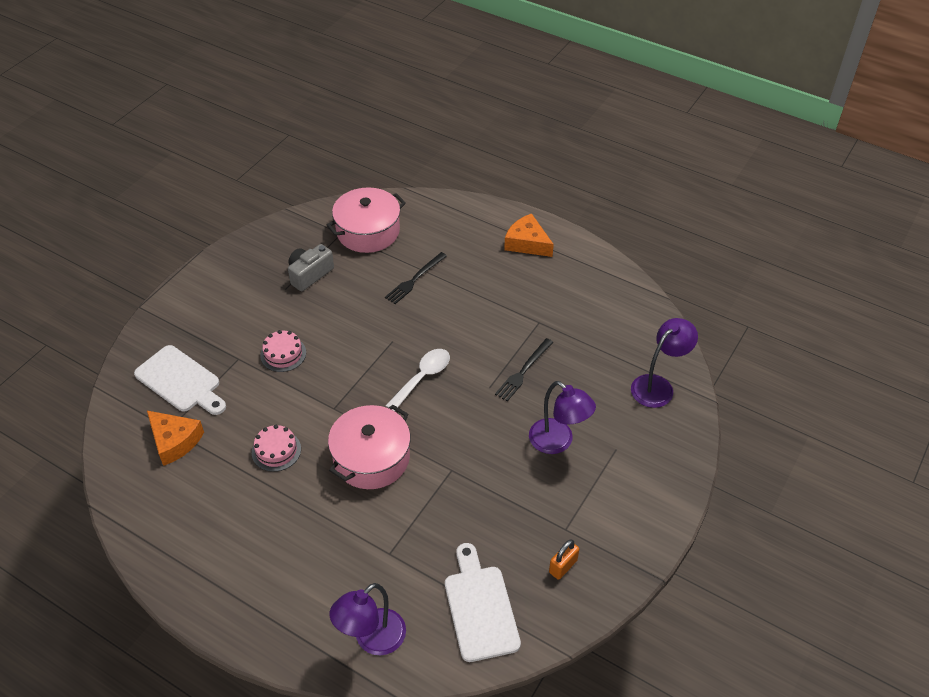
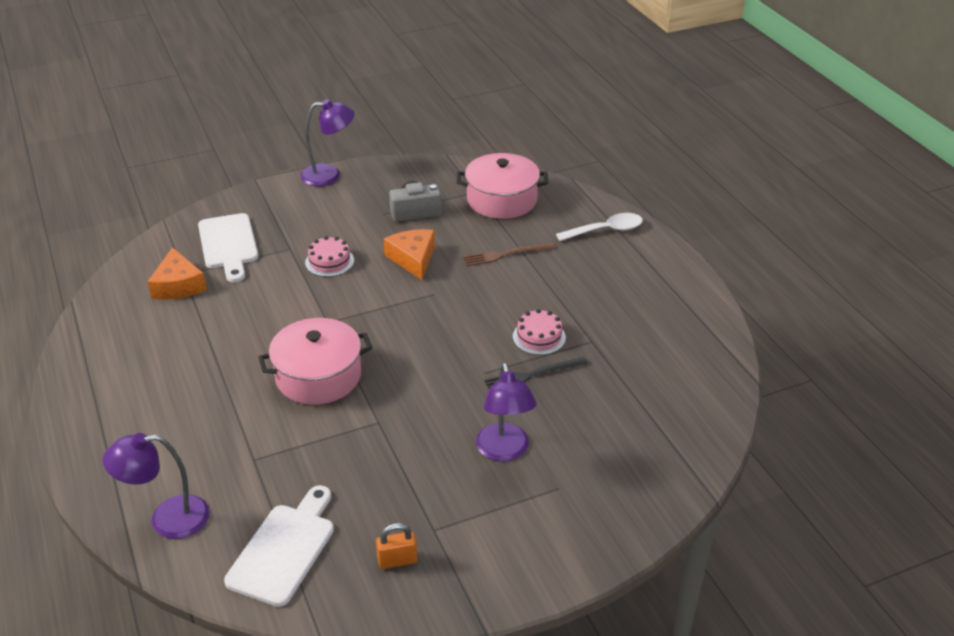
camera: 35 degrees right, 10 degrees down
pink cake [252,425,301,472] -> pink cake moved to [513,309,566,355]
black fork [385,252,447,304] -> brown fork [463,242,556,266]
white spoon [385,349,450,411] -> white spoon moved to [556,213,643,241]
orange cheese [504,214,554,257] -> orange cheese moved to [384,229,435,280]
purple lamp [631,318,698,408] -> purple lamp moved to [300,99,355,186]

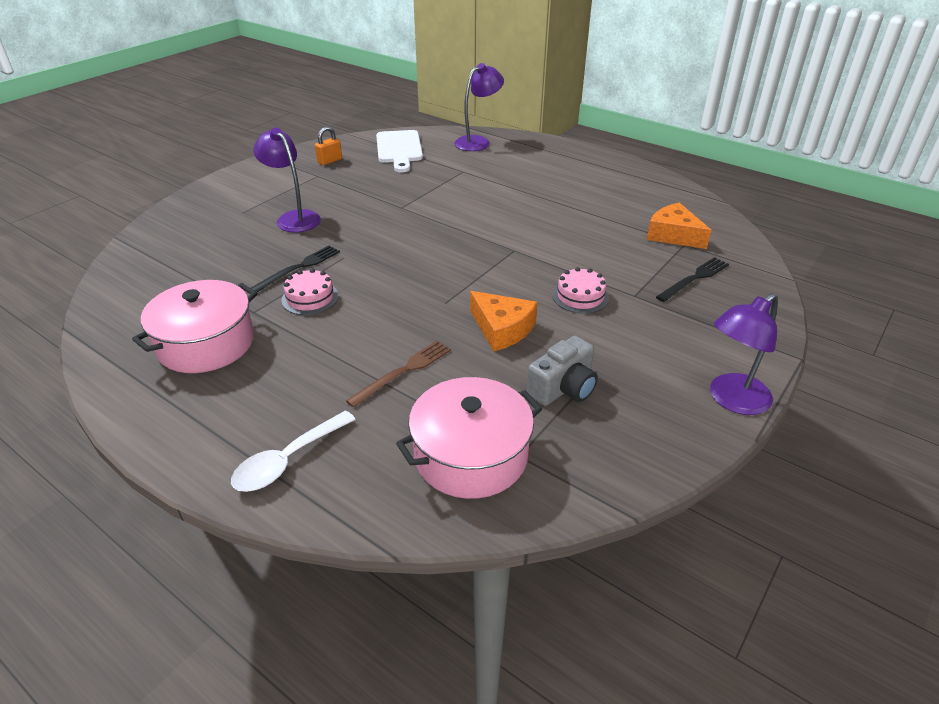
camera: 150 degrees right, 0 degrees up
white cutting board [198,213,258,282] -> black fork [656,257,729,302]
pink pot [258,318,372,405] -> pink pot moved to [132,280,257,373]

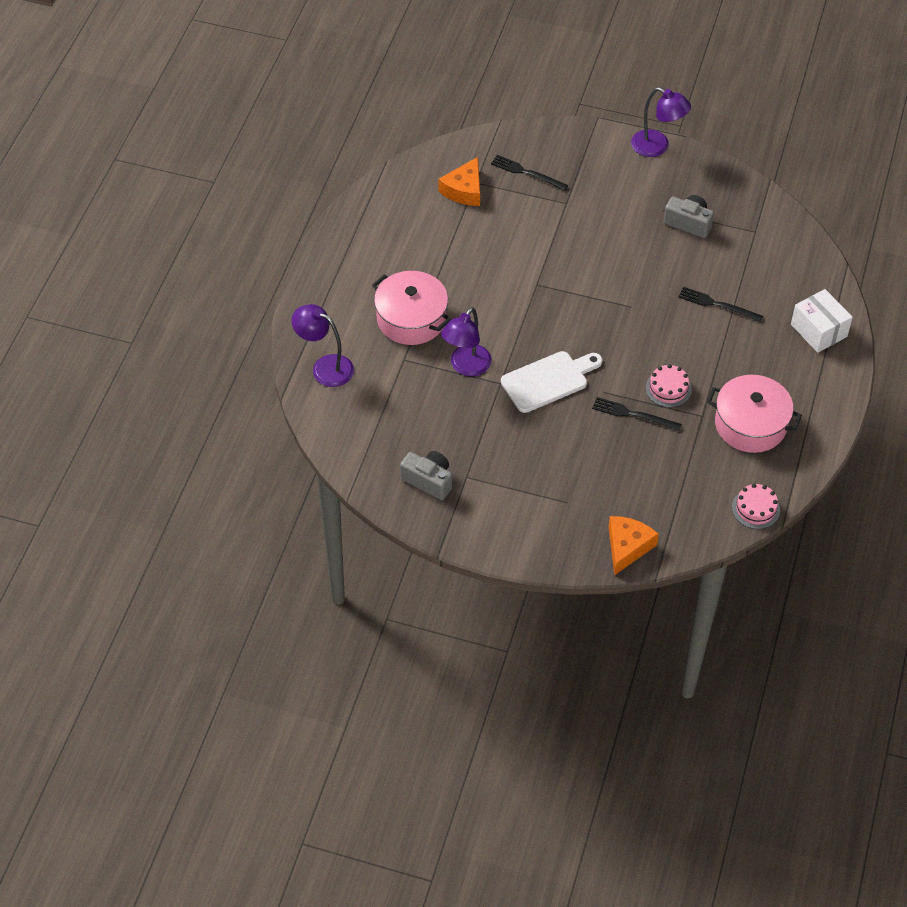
camera: 110 degrees left, 15 degrees up
white spoon [231,410,356,492] -> white box [791,289,853,353]
purple lamp [253,128,321,232] -> purple lamp moved to [441,307,492,376]
orange padlock [315,127,342,165] -> grey camera [400,451,452,500]
brown fork [346,341,451,408] -> black fork [678,287,764,322]
white cutting board [376,130,423,172] -> white cutting board moved to [501,351,602,413]
pink pot [396,377,542,499] -> pink pot moved to [372,271,451,345]
orange cheese [470,291,538,351] -> orange cheese moved to [608,516,659,575]
pink cake [552,267,609,314] -> pink cake moved to [732,484,780,529]

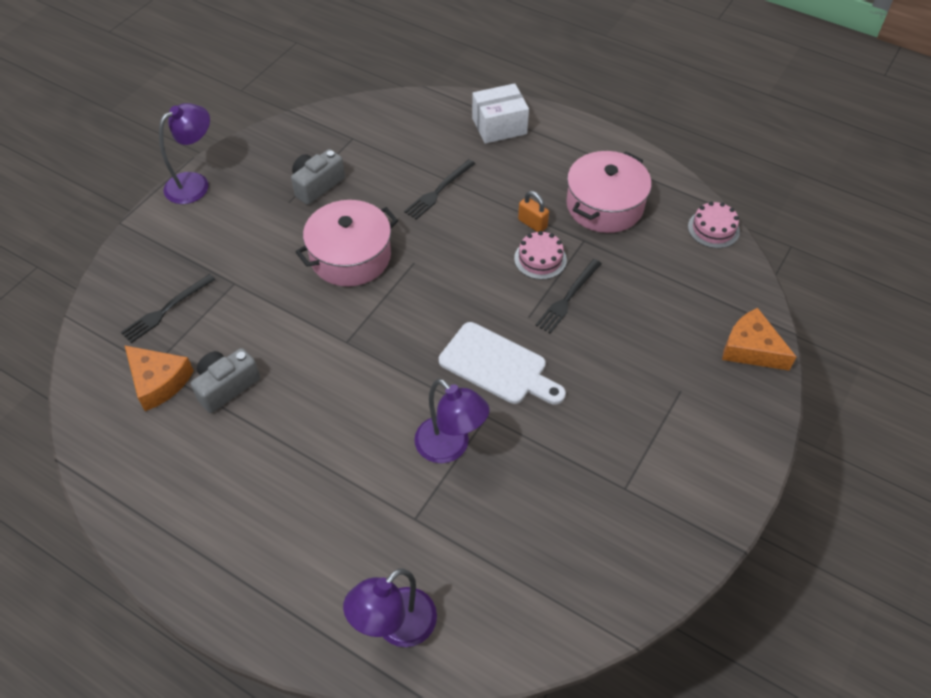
camera: 75 degrees left, 0 degrees up
pink pot [372,271,451,345] -> pink pot moved to [296,200,398,287]
grey camera [400,451,452,500] -> grey camera moved to [191,348,260,413]
white cutting board [501,351,602,413] -> white cutting board turned 135 degrees clockwise [439,322,566,405]
none -> orange padlock [518,191,549,232]

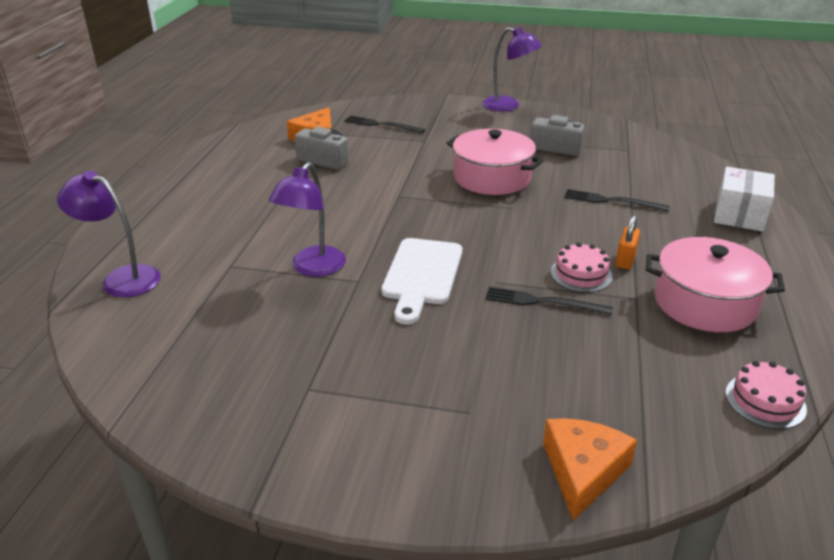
camera: 70 degrees right, 20 degrees down
white box [472,83,529,144] -> white box turned 60 degrees clockwise [714,167,775,232]

